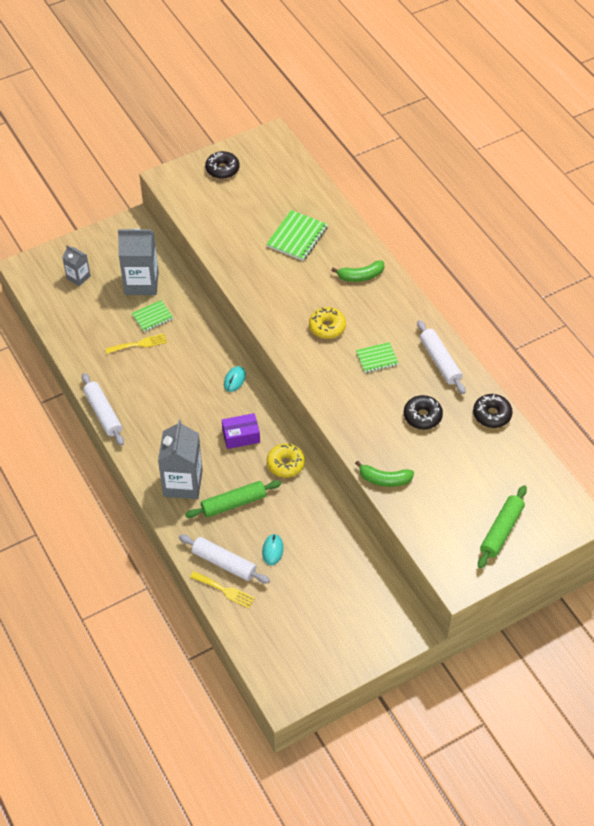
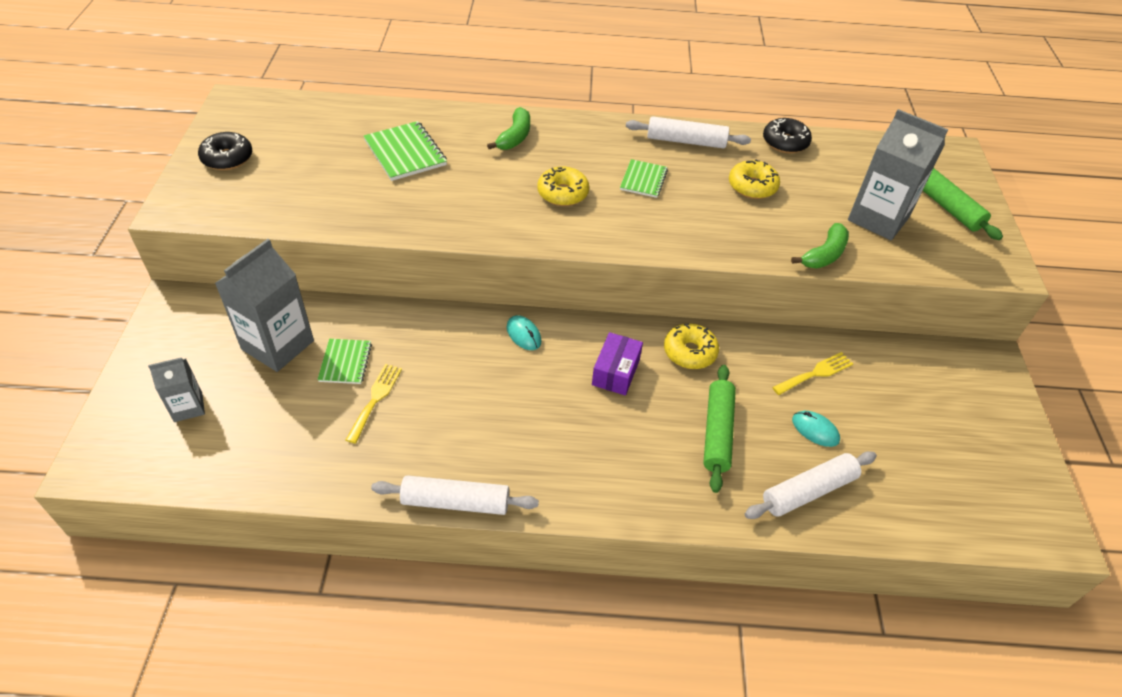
camera: 60 degrees left, 5 degrees down
grey carton [158,420,203,499] -> grey carton moved to [848,109,949,240]
yellow fork [190,571,255,609] -> yellow fork moved to [772,352,853,395]
black donut [404,395,443,429] -> yellow donut [729,159,780,199]

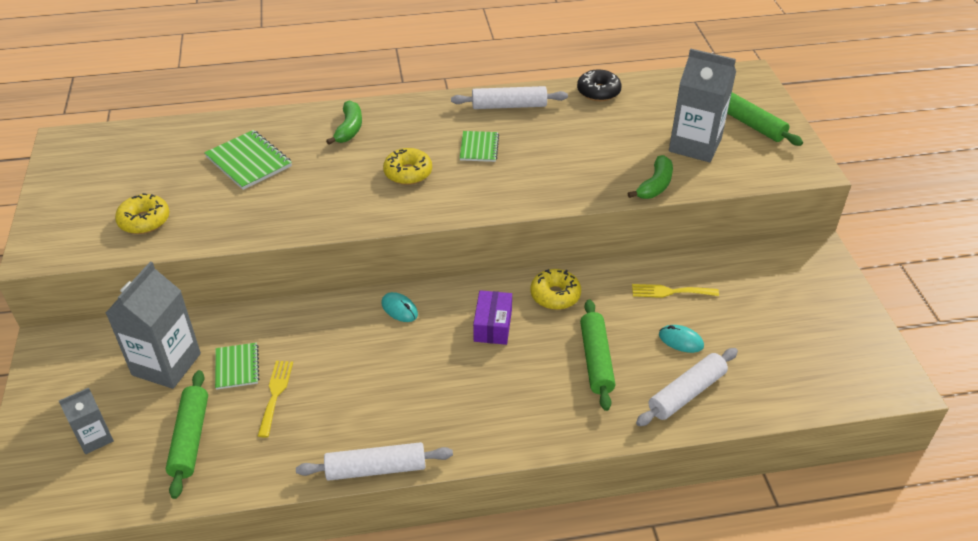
camera: 10 degrees left, 5 degrees down
black donut [198,132,252,170] -> none
yellow donut [729,159,780,199] -> yellow donut moved to [115,193,170,234]
yellow fork [772,352,853,395] -> yellow fork turned 135 degrees counterclockwise [632,284,719,298]
none -> green rolling pin [166,370,208,499]

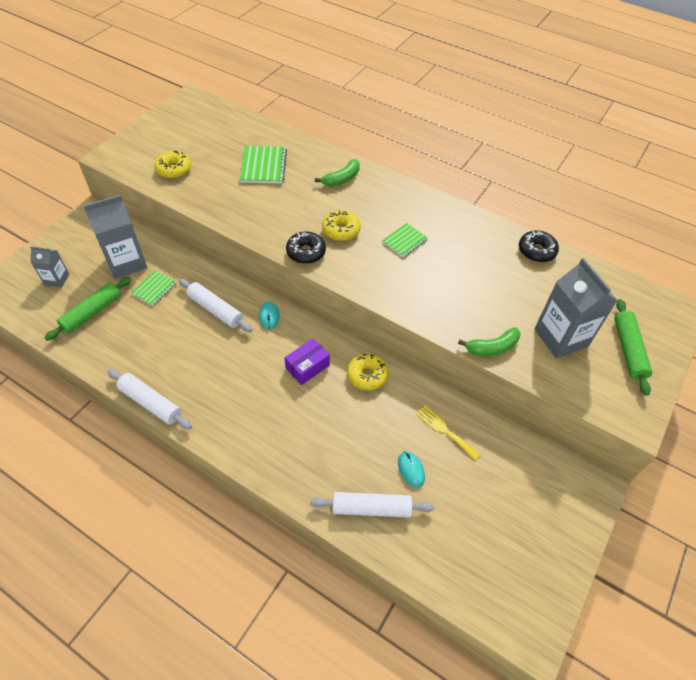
camera: 40 degrees right, 10 degrees up
yellow fork [258,361,293,437] -> none
white rolling pin [451,86,568,109] -> white rolling pin moved to [179,279,252,332]
green rolling pin [580,300,615,411] -> none
none -> black donut [286,232,326,264]

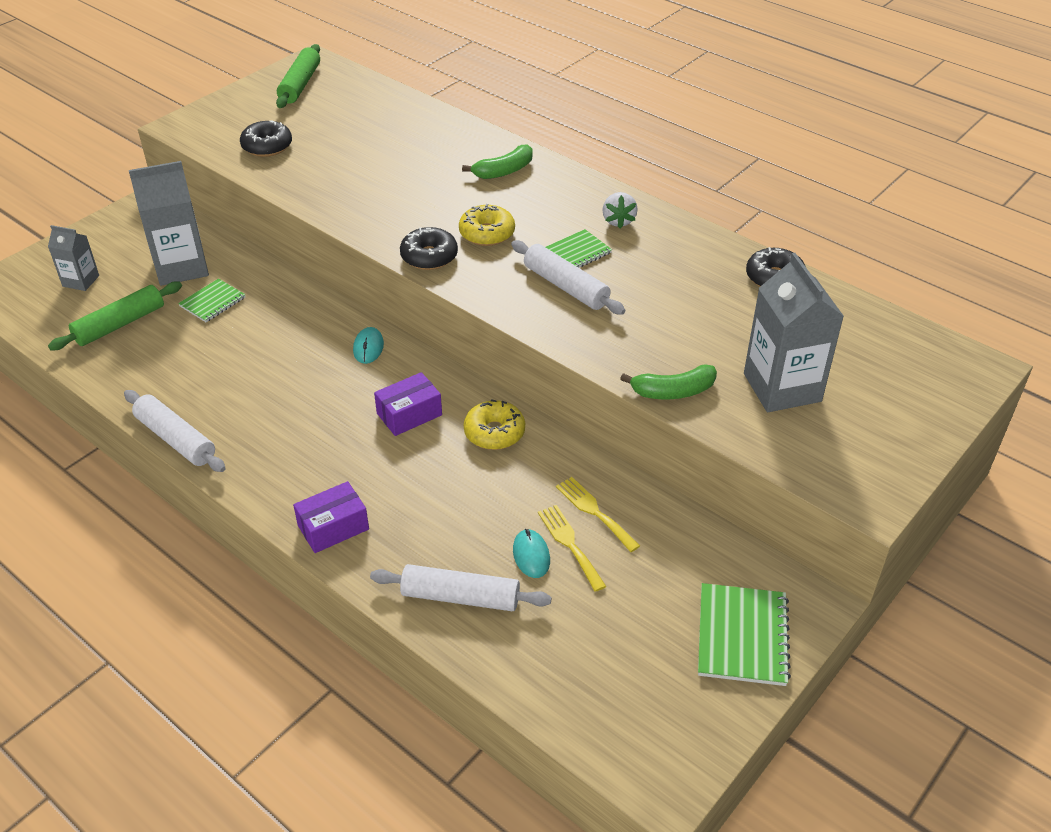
camera: 10 degrees right, 10 degrees down
yellow donut [154,151,191,179] -> black donut [240,120,292,157]
white rolling pin [179,279,252,332] -> white rolling pin moved to [511,240,625,315]
green notebook [239,146,287,183] -> green notebook moved to [698,583,791,686]
green rolling pin [614,299,652,396] -> green rolling pin moved to [276,44,320,108]
none -> purple box [293,481,369,553]
none -> yellow fork [538,505,607,592]
none -> white strawberry [602,192,638,229]

